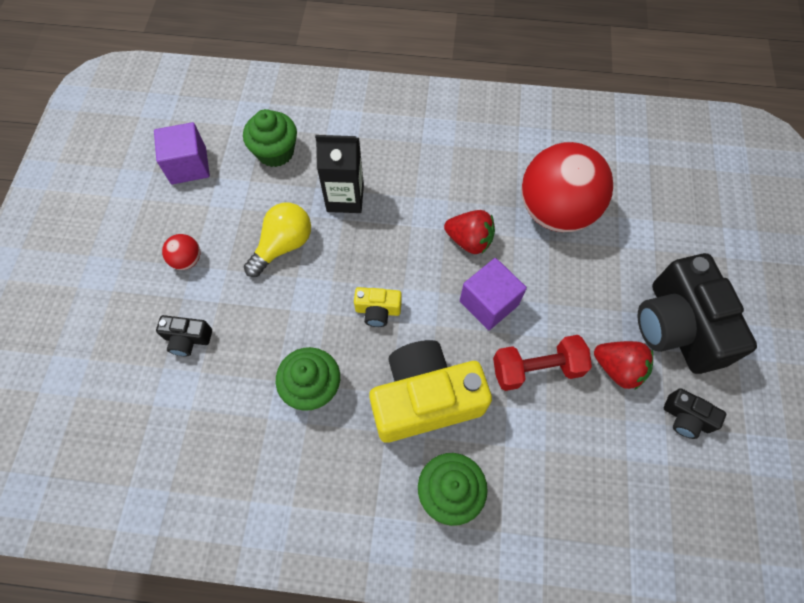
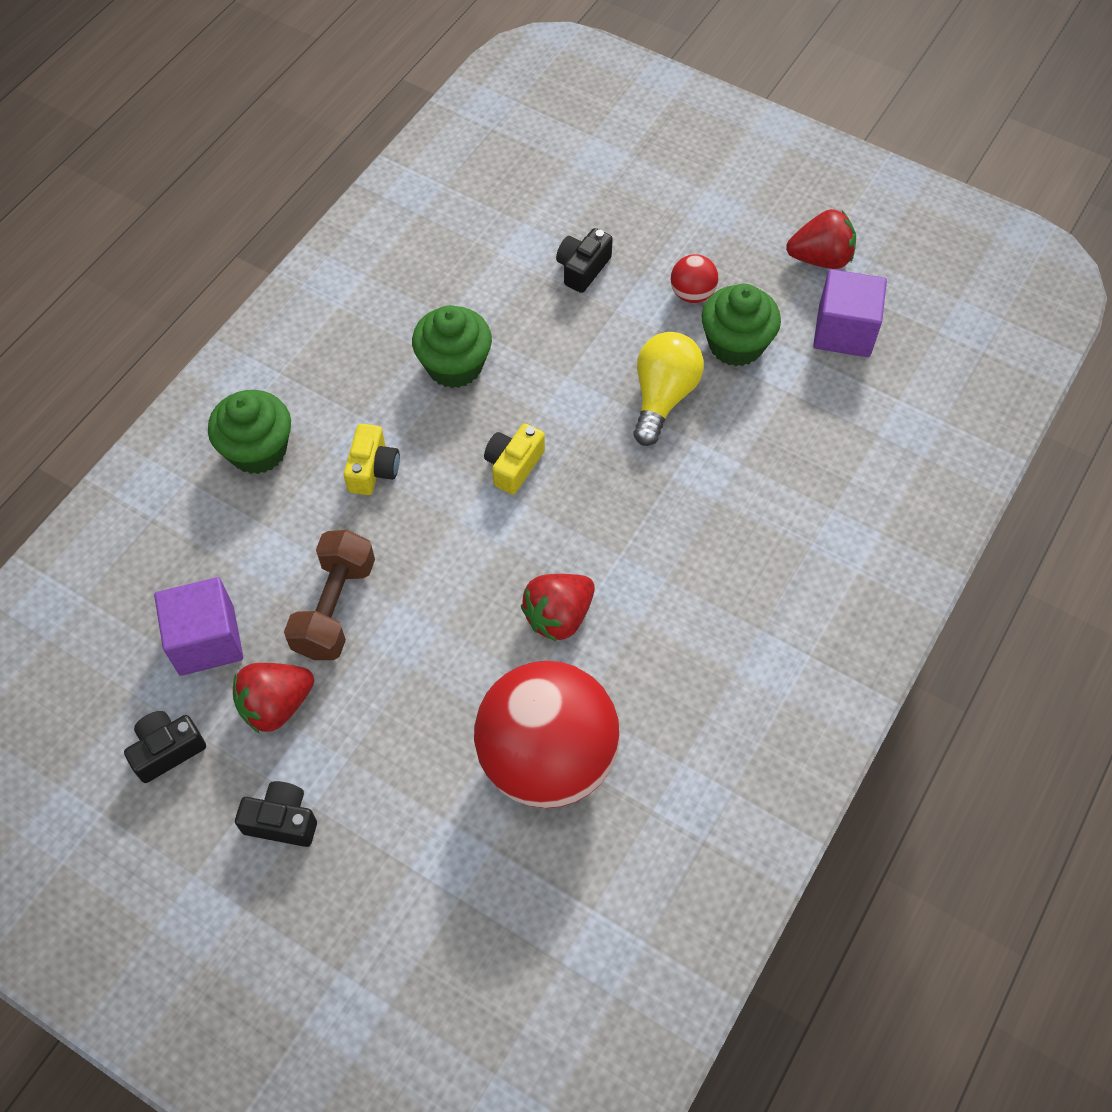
camera: 115 degrees right, 5 degrees down
green cupcake [243,109,297,167] -> green cupcake moved to [702,284,781,366]
yellow light bulb [244,203,311,277] -> yellow light bulb turned 135 degrees counterclockwise [633,332,704,446]
black carton [315,135,364,213] -> none
yellow camera [369,340,492,443] -> yellow camera [344,423,400,495], size x0.45
purple cube [460,258,527,330] -> purple cube moved to [154,577,243,676]
red dumbbell [493,335,592,391] -> brown dumbbell [284,530,375,660]
black camera [638,253,757,374] -> black camera [235,781,317,847], size x0.45
none -> red strawberry [786,209,856,269]

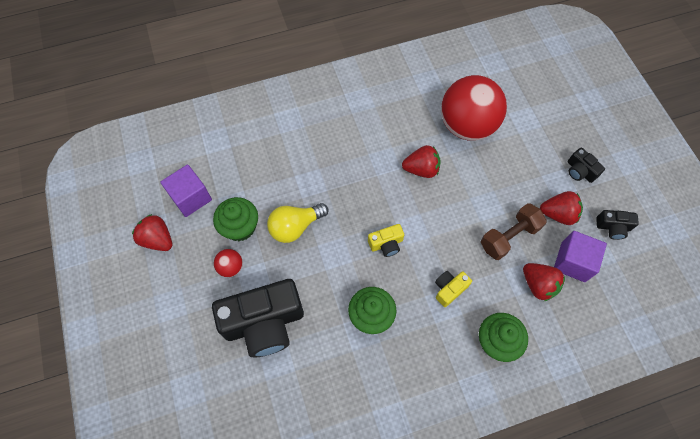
camera: 140 degrees left, 5 degrees up
black camera [556,228,613,293] -> black camera [212,279,304,357], size x2.23
none -> red strawberry [523,263,565,301]

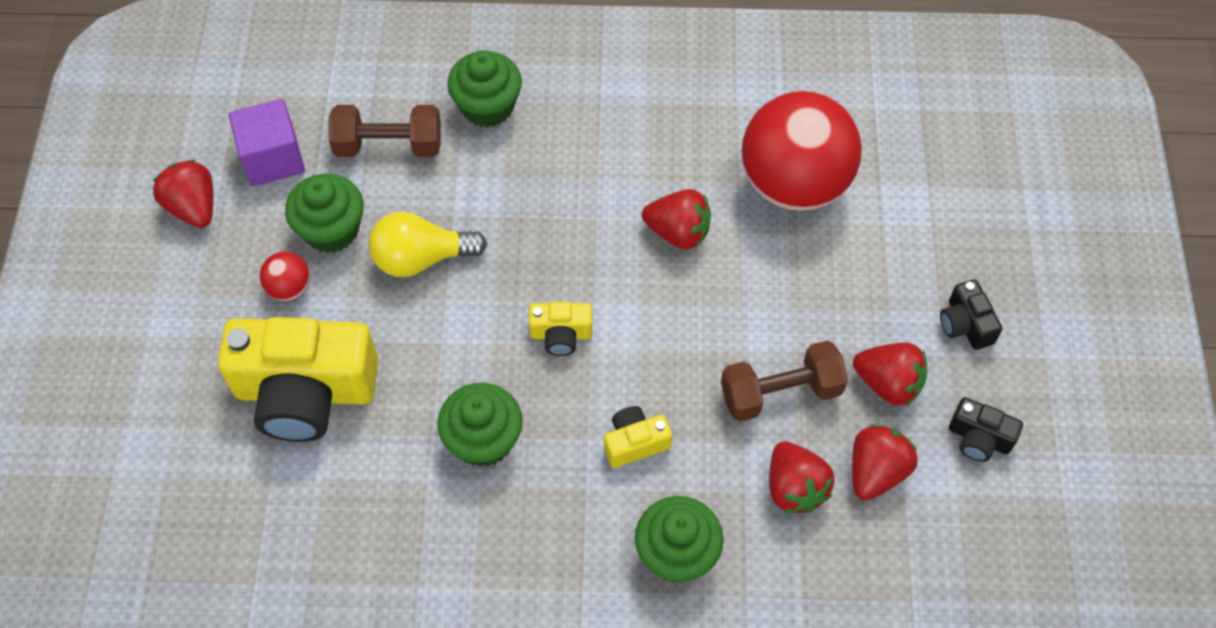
camera: 20 degrees right, 5 degrees down
black camera [212,279,304,357] -> yellow camera [218,317,378,442]
purple cube [554,231,607,282] -> red strawberry [852,424,918,500]
none -> brown dumbbell [328,105,441,157]
none -> green cupcake [447,50,522,128]

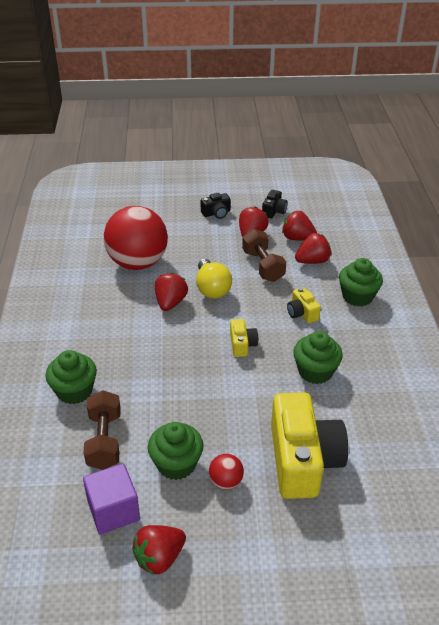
camera: 95 degrees left, 20 degrees down
yellow light bulb [369,212,487,277] -> yellow light bulb moved to [196,259,232,299]

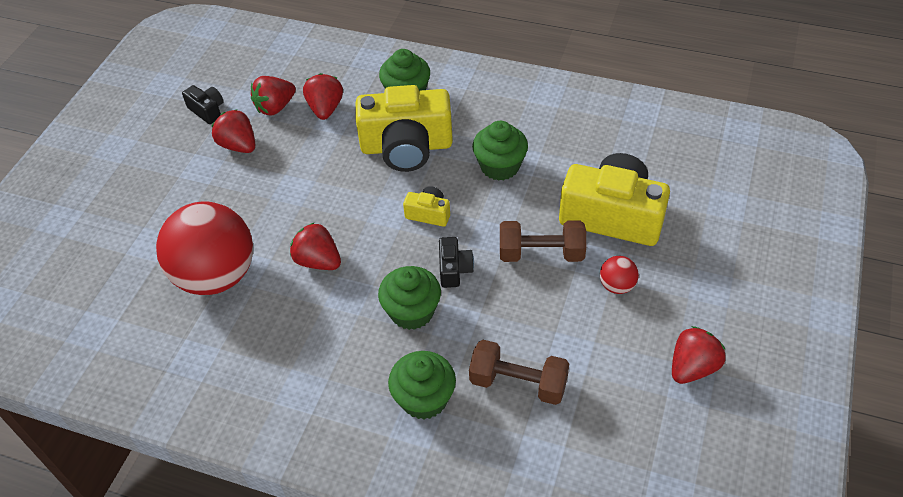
camera: 65 degrees left, 10 degrees up
purple cube [83,463,140,534] -> none
red strawberry [132,525,186,575] -> red strawberry turned 120 degrees counterclockwise [672,326,726,384]
green cupcake [148,422,204,480] -> green cupcake moved to [378,266,441,330]
yellow light bulb [196,259,232,299] -> none
black camera [201,193,231,219] -> black camera moved to [439,237,474,288]
brown dumbbell [242,229,286,282] -> brown dumbbell moved to [500,221,586,262]
yellow camera [287,287,321,323] -> yellow camera [355,85,453,172], size x2.23

